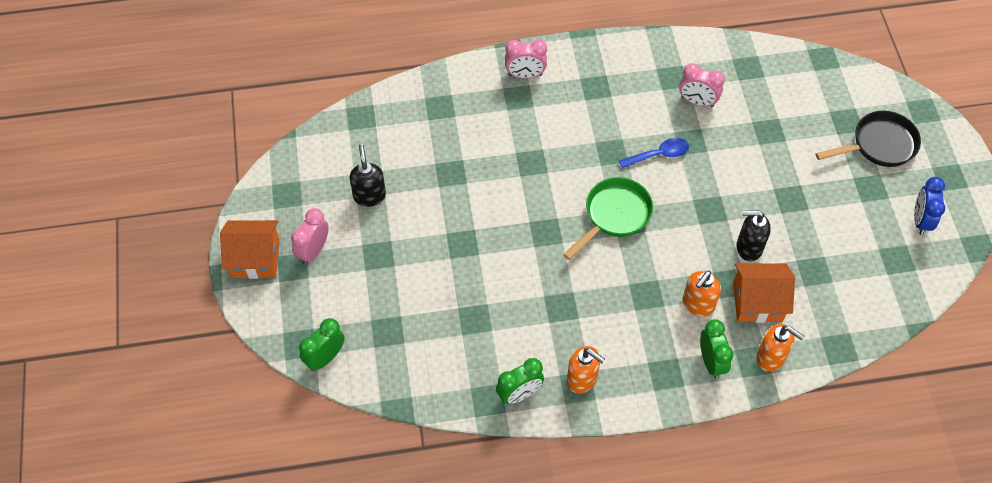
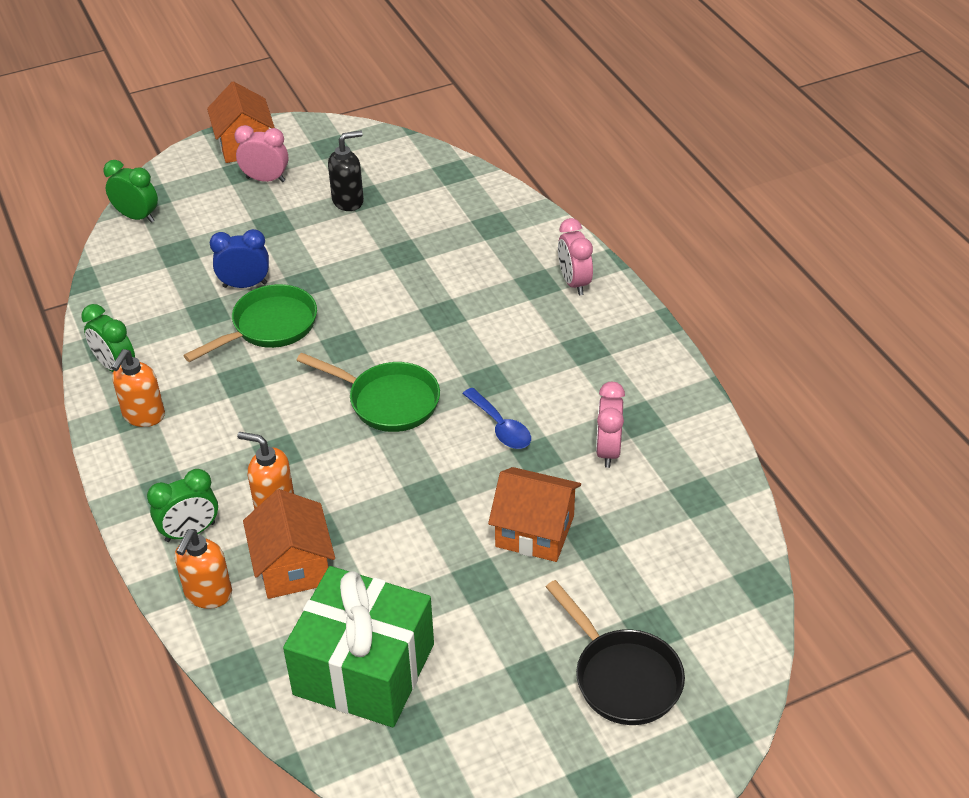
camera: 75 degrees right, 15 degrees down
black soap dispenser [736,210,771,261] -> none
blue clock [914,177,945,235] -> blue clock moved to [210,229,269,288]
none -> green pan [183,284,317,362]
none -> green gift [283,566,434,727]
none -> orange house [488,467,581,562]

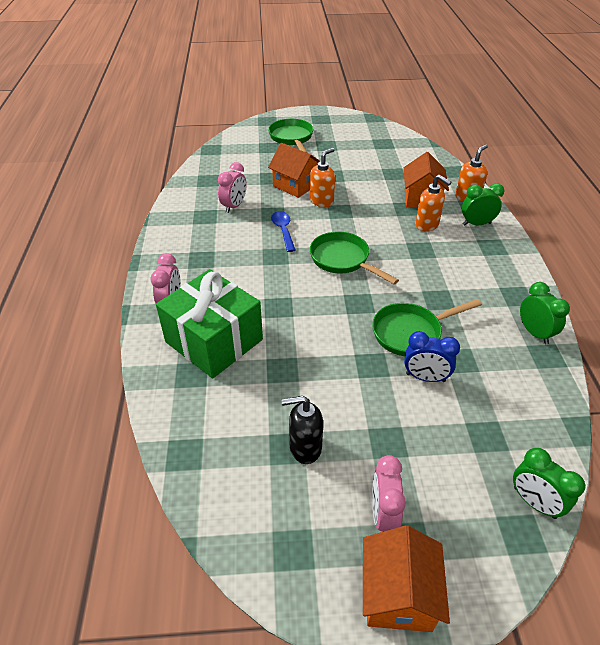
camera: 160 degrees left, 0 degrees up
orange soap dispenser [111,349,165,427] -> orange soap dispenser moved to [310,148,335,207]
pink clock [234,125,288,182] -> pink clock turned 60 degrees clockwise [372,455,406,532]
green gift [283,566,434,727] -> green gift moved to [156,269,263,378]
black pan [546,580,685,725] -> green pan [268,119,313,153]

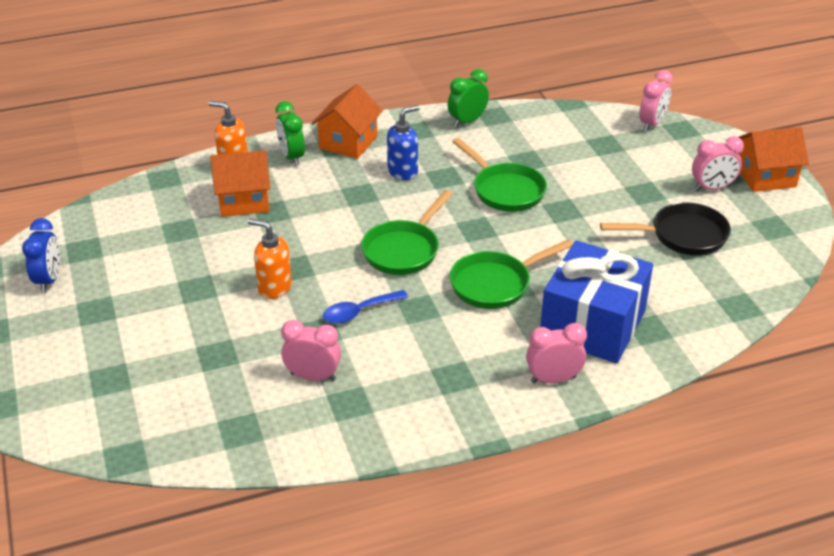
camera: 105 degrees left, 5 degrees down
green gift [156,269,263,378] -> blue gift [540,240,653,363]
green pan [268,119,313,153] -> green pan moved to [450,239,573,309]
orange house [268,143,320,198] -> orange house moved to [311,84,383,159]
black soap dispenser [281,396,323,464] -> black pan [600,203,731,255]
blue clock [404,331,460,382] -> blue clock moved to [22,218,60,293]
orange soap dispenser [416,175,452,232] -> none
green clock [513,448,585,519] -> pink clock [639,70,673,131]
none -> blue soap dispenser [387,105,420,180]

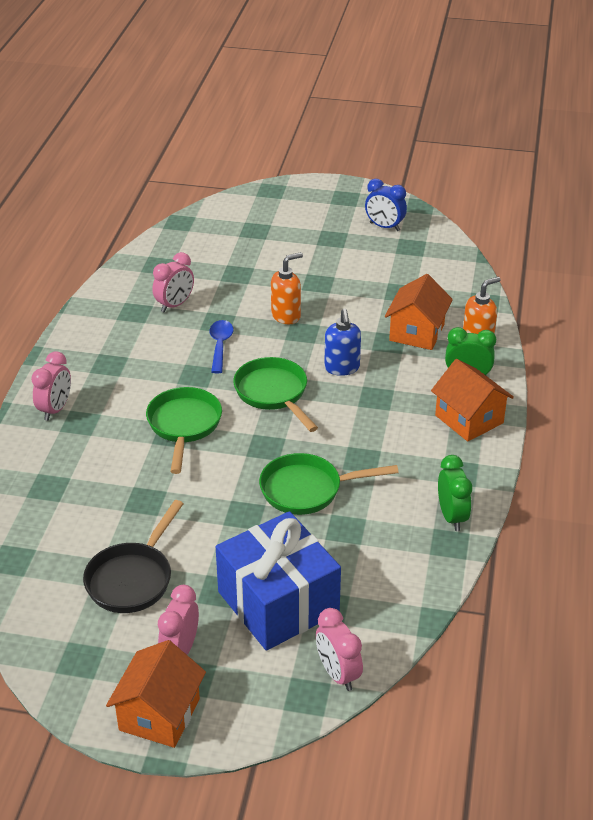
camera: 120 degrees right, 0 degrees up
blue soap dispenser [387,105,420,180] -> blue soap dispenser moved to [324,309,361,376]
blue gift [540,240,653,363] -> blue gift moved to [216,511,341,651]

